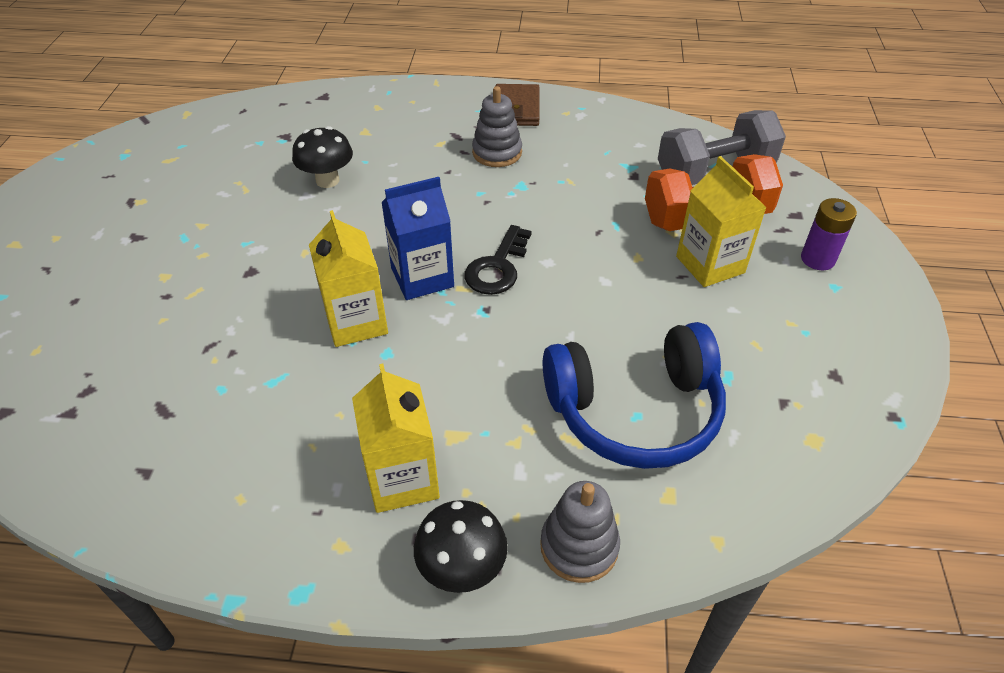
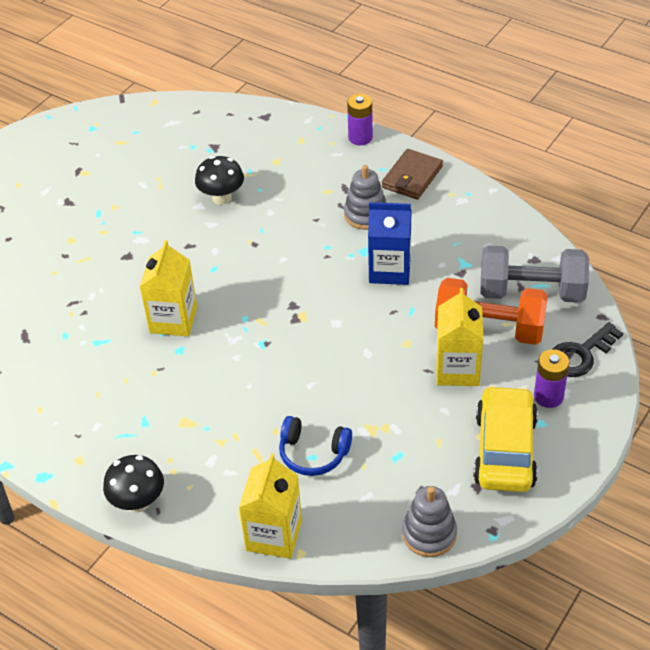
camera: 30 degrees right, 0 degrees up
yellow carton [352,364,440,513] -> yellow carton moved to [239,453,302,559]
blue carton [381,177,454,300] -> blue carton moved to [368,202,412,285]
black key [464,225,532,295] -> black key moved to [553,322,623,377]
grey stacking toy [540,481,620,583] -> grey stacking toy moved to [402,486,457,557]
blue headphones [543,322,726,469] -> blue headphones [279,416,352,476], size x0.54
none -> purple battery [347,94,373,145]
none -> yellow car [473,385,538,492]

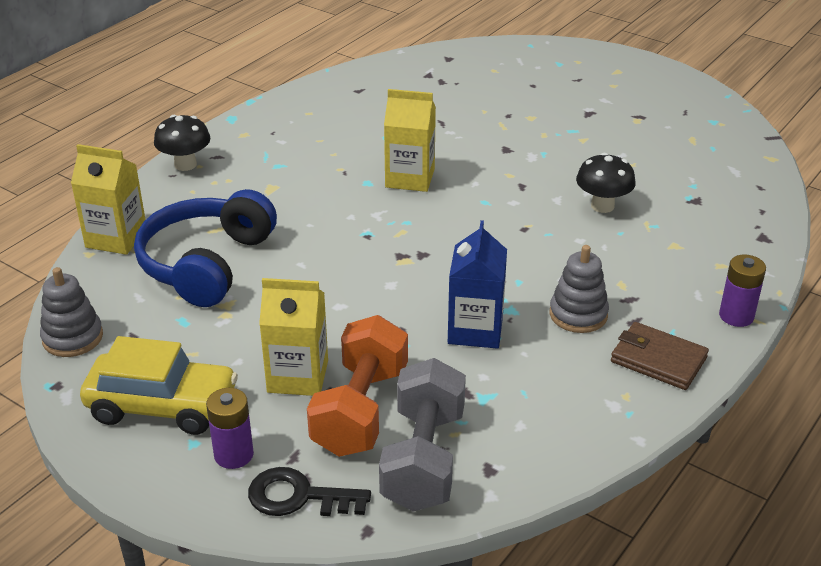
camera: 90 degrees right, 10 degrees down
blue headphones [279,416,352,476] -> blue headphones [134,189,277,307], size x1.84
black key [553,322,623,377] -> black key turned 45 degrees counterclockwise [248,467,371,516]

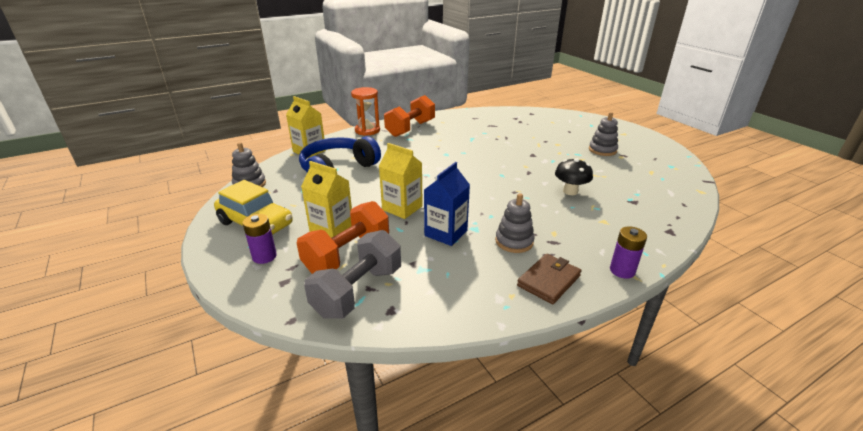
camera: 25 degrees right, 5 degrees down
black mushroom [154,115,211,171] -> orange hourglass [351,87,380,136]
black key [248,467,371,516] -> none
yellow carton [384,89,436,192] -> yellow carton moved to [379,143,423,219]
brown wallet [611,322,709,390] -> brown wallet turned 75 degrees clockwise [517,254,581,304]
none -> orange dumbbell [384,95,435,137]
none -> grey stacking toy [589,112,618,156]

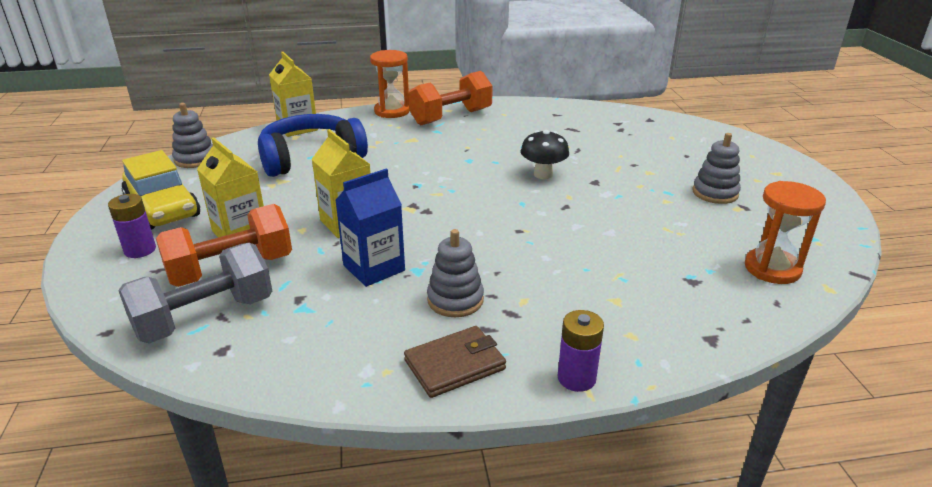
camera: 20 degrees right, 0 degrees up
black mushroom [555,158,593,195] -> black mushroom moved to [521,130,569,179]
none -> orange hourglass [745,181,826,284]

